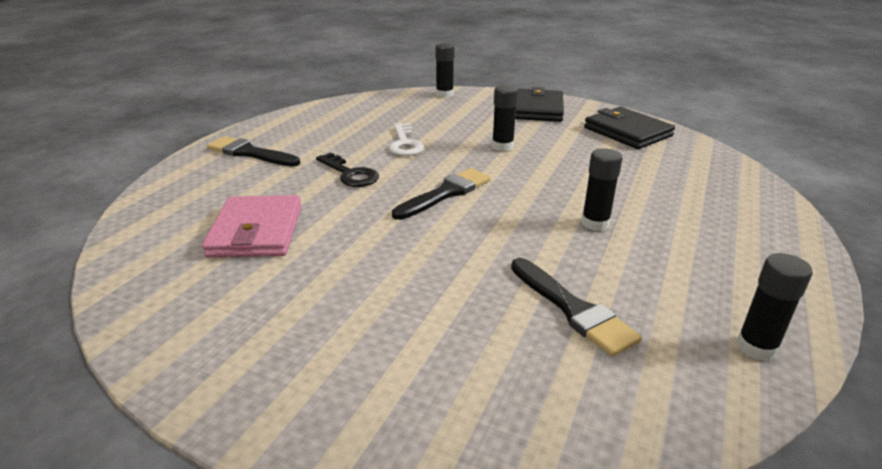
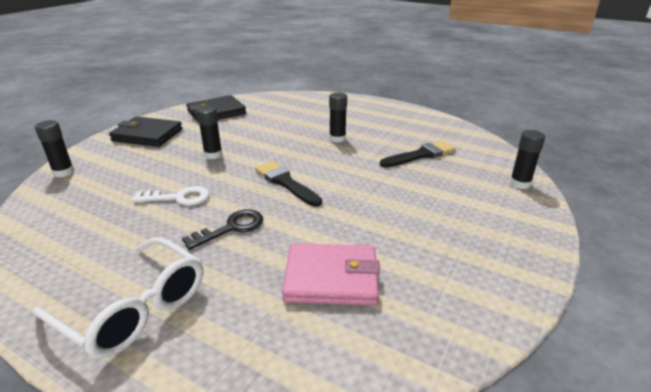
camera: 85 degrees left, 0 degrees up
black brush [207,136,300,167] -> white glasses [33,237,203,359]
black glue stick [736,253,813,361] -> black glue stick moved to [510,130,545,189]

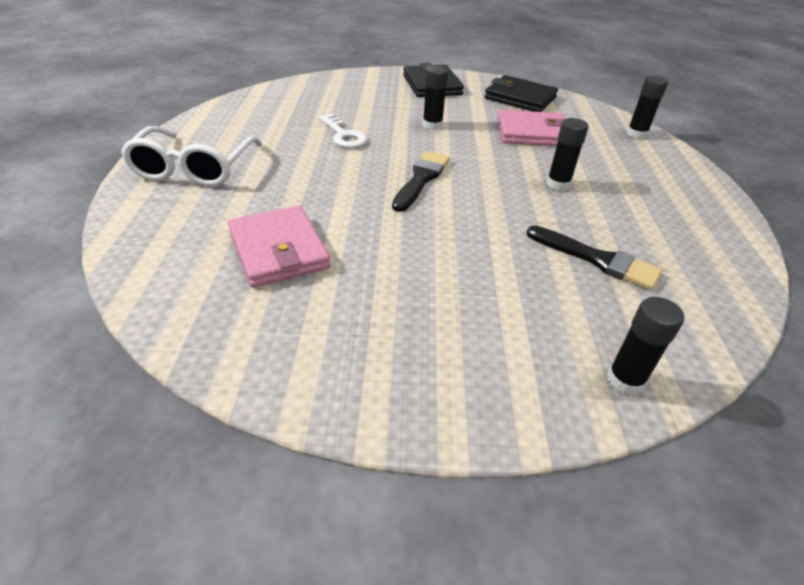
camera: 60 degrees right, 10 degrees up
black glue stick [35,120,75,177] -> black glue stick moved to [627,76,668,139]
black key [182,210,263,250] -> none
none -> pink wallet [497,110,565,146]

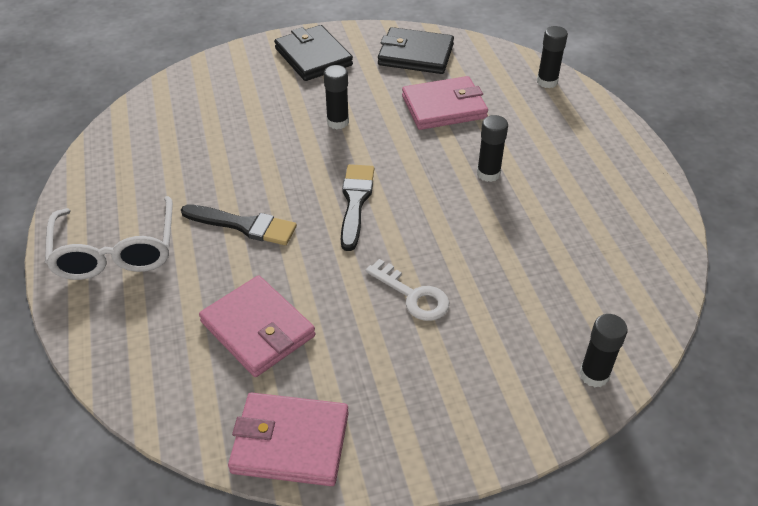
camera: 15 degrees left, 5 degrees up
white key [319,114,367,148] -> white key moved to [365,259,449,321]
black brush [527,226,662,290] -> black brush moved to [181,204,297,245]
none -> pink wallet [228,393,349,486]

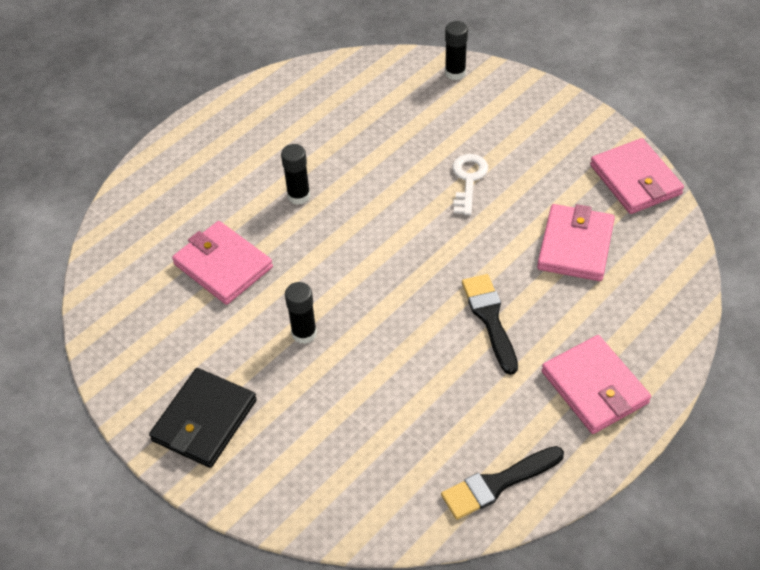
camera: 120 degrees left, 5 degrees up
white glasses [45,196,173,280] -> pink wallet [542,335,651,434]
black brush [341,164,374,251] -> black brush moved to [441,446,564,520]
black wallet [378,27,454,74] -> none
black glue stick [537,26,568,88] -> none

